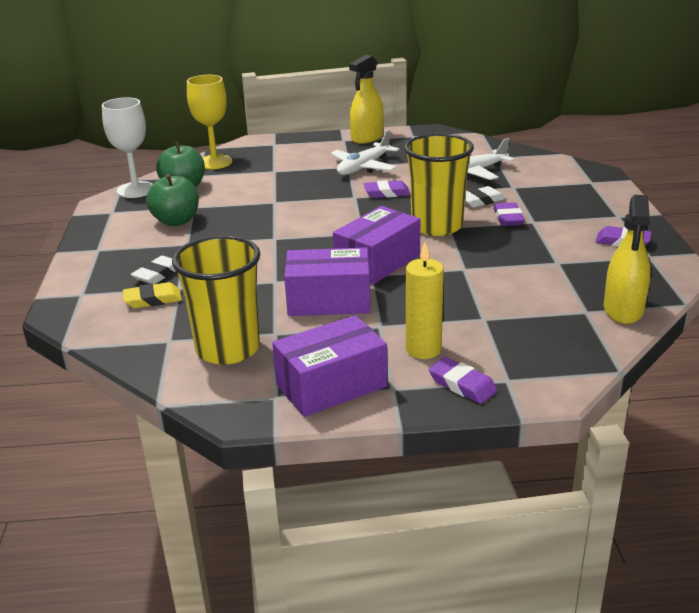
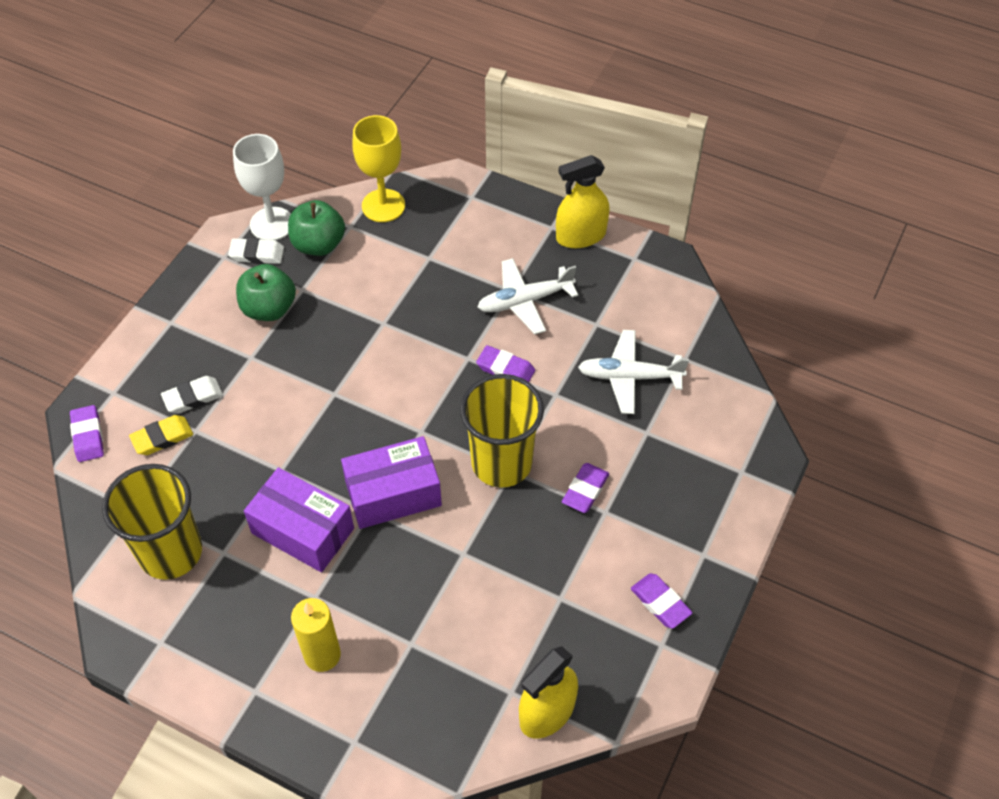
camera: 30 degrees right, 25 degrees up
yellow eraser [123,282,182,308] -> yellow eraser turned 45 degrees counterclockwise [129,415,193,455]
purple box [272,315,388,417] -> none
purple eraser [429,357,497,404] -> purple eraser moved to [70,405,104,462]
white eraser [465,186,505,208] -> white eraser moved to [228,238,284,264]

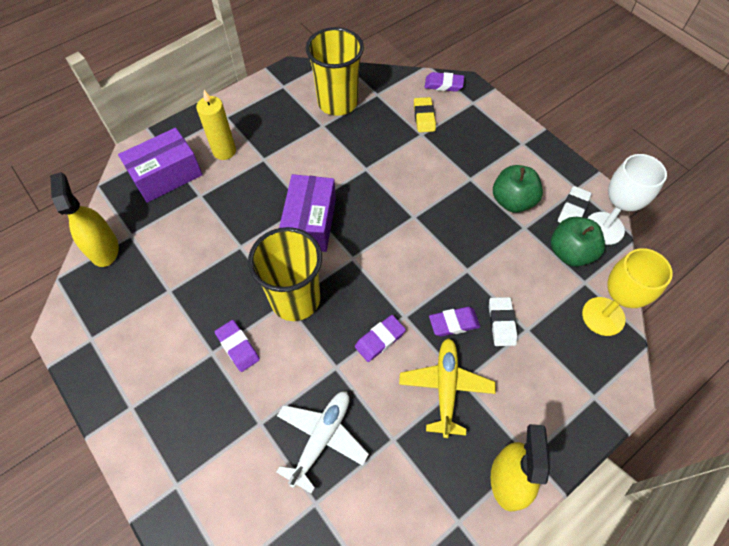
camera: 115 degrees right, 5 degrees up
white eraser [161,376,223,414] -> white eraser moved to [489,297,518,346]
purple box [244,467,354,572] -> purple box moved to [118,128,203,203]
white plane [478,258,578,334] -> yellow plane [399,338,495,438]
purple eraser [631,573,692,629] -> purple eraser moved to [429,307,480,337]

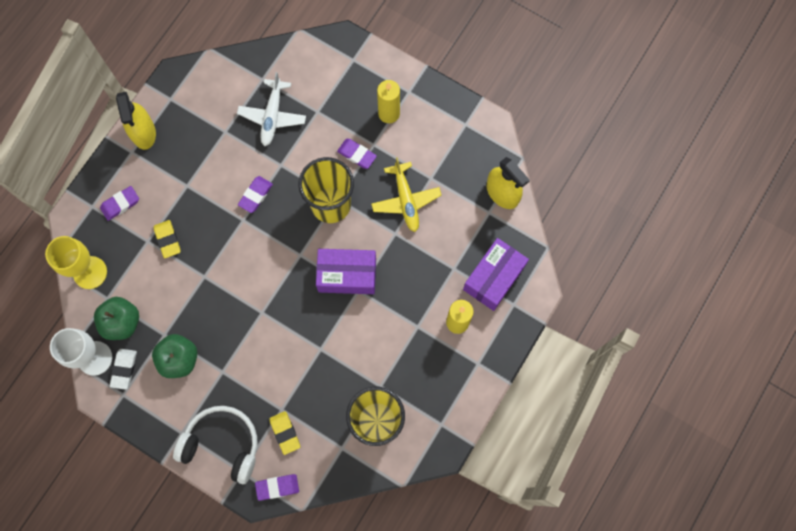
camera: 160 degrees right, 15 degrees up
purple box [279,174,336,252] -> purple box turned 75 degrees counterclockwise [316,249,376,294]
yellow plane [399,338,495,438] -> yellow plane moved to [371,157,442,232]
purple eraser [429,307,480,337] -> purple eraser moved to [100,186,139,221]
white eraser [489,297,518,346] -> yellow eraser [154,220,181,258]
none -> white headphones [173,406,258,484]
none -> yellow candle [377,80,400,123]

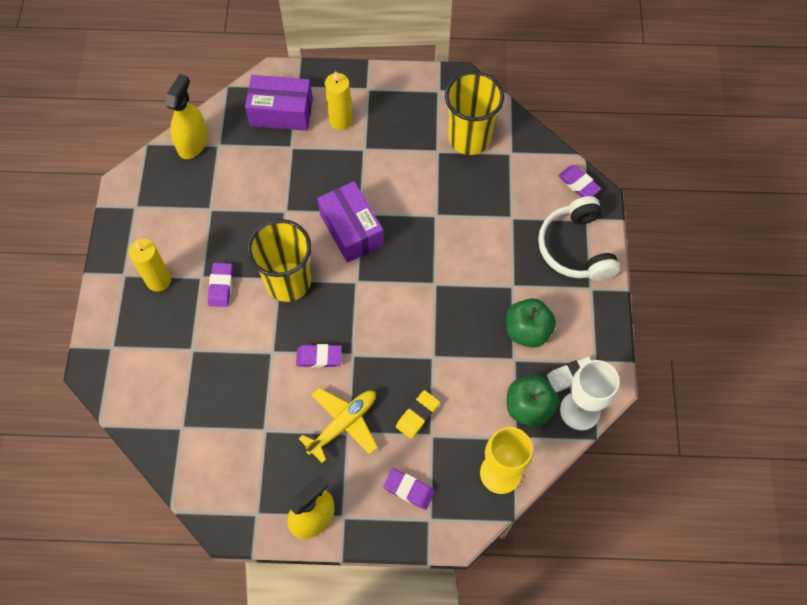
camera: 120 degrees left, 10 degrees down
white plane [237,72,306,146] -> none
yellow eraser [269,411,300,455] -> none
yellow plane [371,157,442,232] -> yellow plane moved to [299,388,378,463]

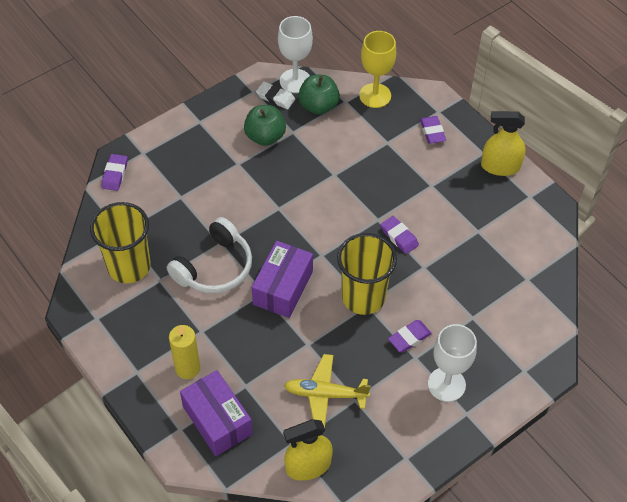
camera: 130 degrees left, 10 degrees down
yellow candle [129,239,171,291] -> white goblet [428,324,477,402]
yellow plane [299,388,378,463] -> yellow plane moved to [284,354,371,428]
yellow eraser [396,390,440,439] -> none
white headphones [538,196,620,281] -> white headphones moved to [167,217,252,293]

